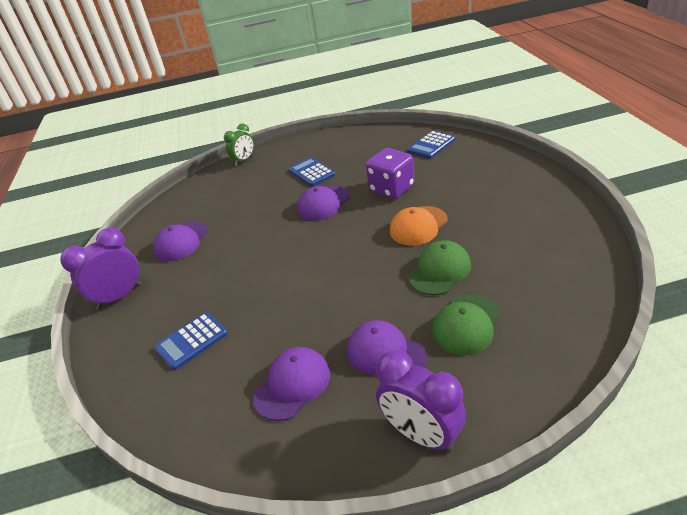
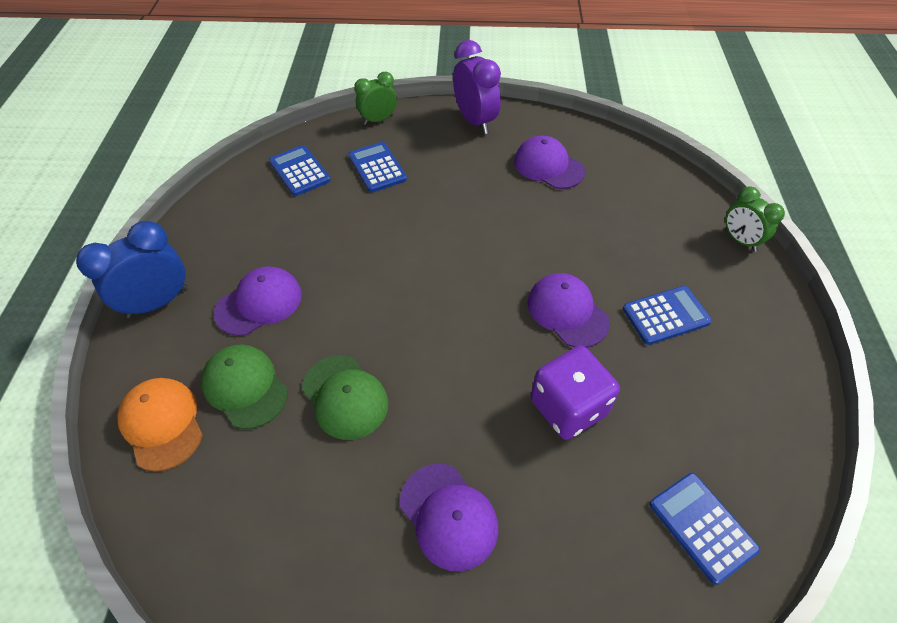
camera: 100 degrees right, 15 degrees up
purple cap [253,347,330,421] -> purple cap moved to [400,464,498,571]
purple clock [376,350,466,452] -> blue clock [76,221,188,318]
orange cap [390,206,448,246] -> orange cap moved to [118,378,203,471]
none -> blue calculator [269,145,331,196]
none -> green clock [354,72,397,125]

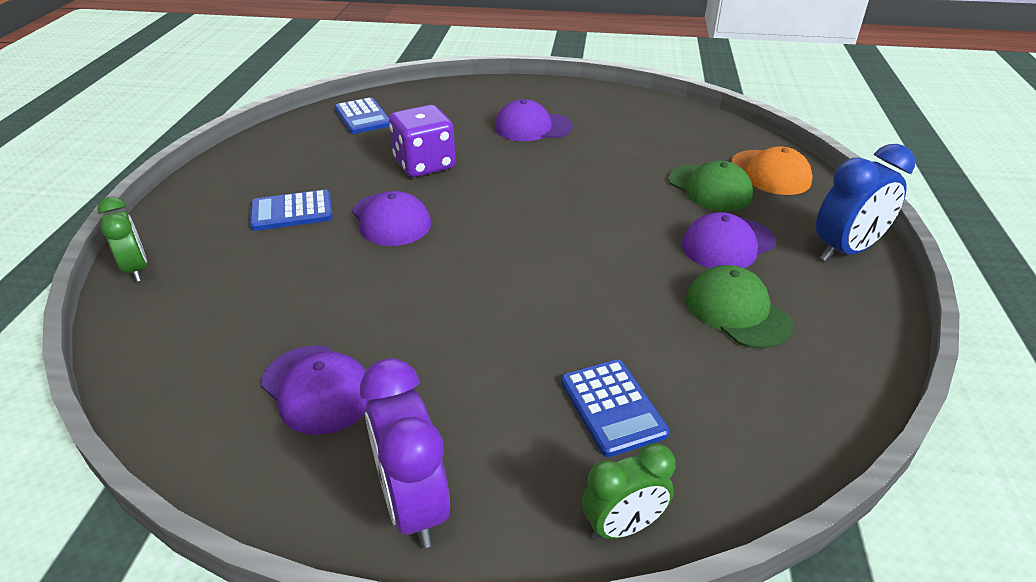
camera: 175 degrees left, 15 degrees down
blue calculator [269,145,331,196] -> none
green cap [302,355,388,440] -> green cap moved to [686,265,793,349]
purple cap [400,464,498,571] -> purple cap turned 60 degrees counterclockwise [495,99,573,141]

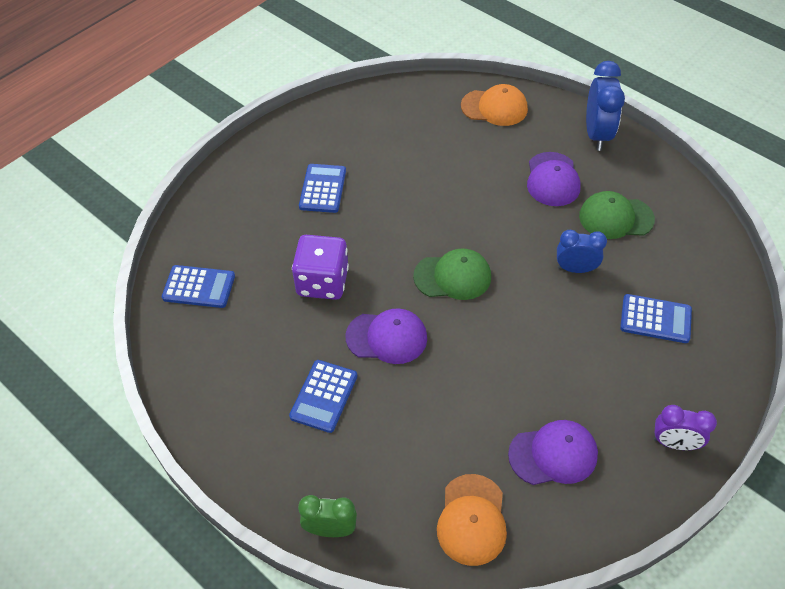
camera: 55 degrees left, 15 degrees up
purple clock [360,358,450,548] -> purple clock [654,405,717,450], size x0.65
purple cap [495,99,573,141] -> blue calculator [299,164,346,213]
green clock [582,443,676,540] -> none
green cap [668,161,753,211] -> green cap moved to [413,249,491,300]
none -> orange cap [437,474,507,566]
none -> blue clock [557,230,607,273]

